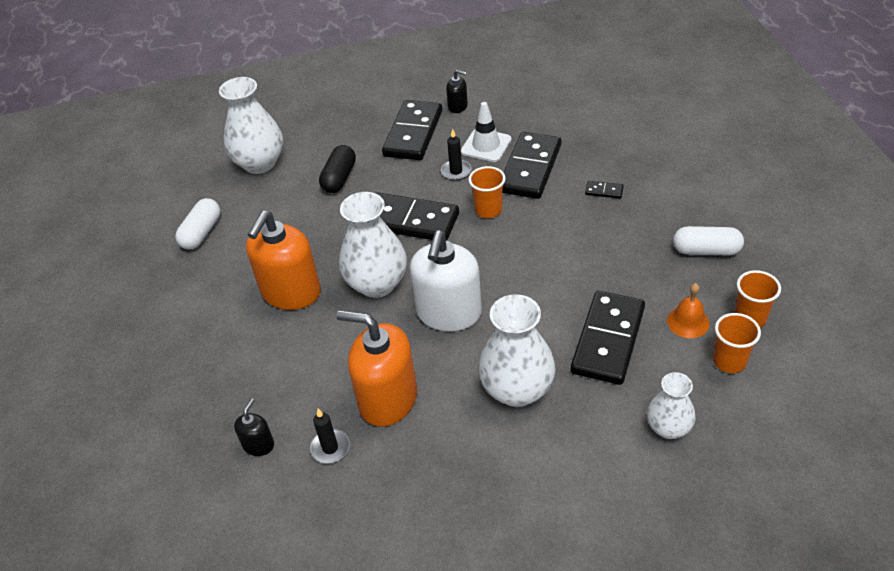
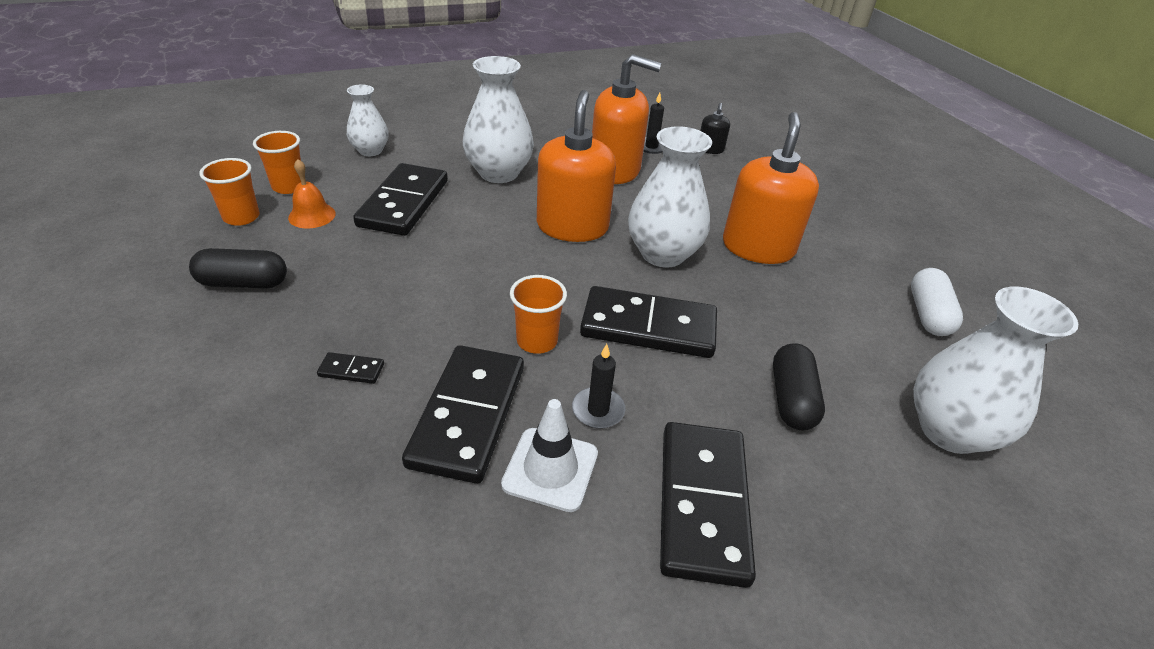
camera: 165 degrees right, 5 degrees down
white soap dispenser [410,230,482,332] -> orange soap dispenser [537,90,616,242]
black soap dispenser [446,70,468,113] -> none
white capsule [673,226,744,256] -> black capsule [189,248,287,289]

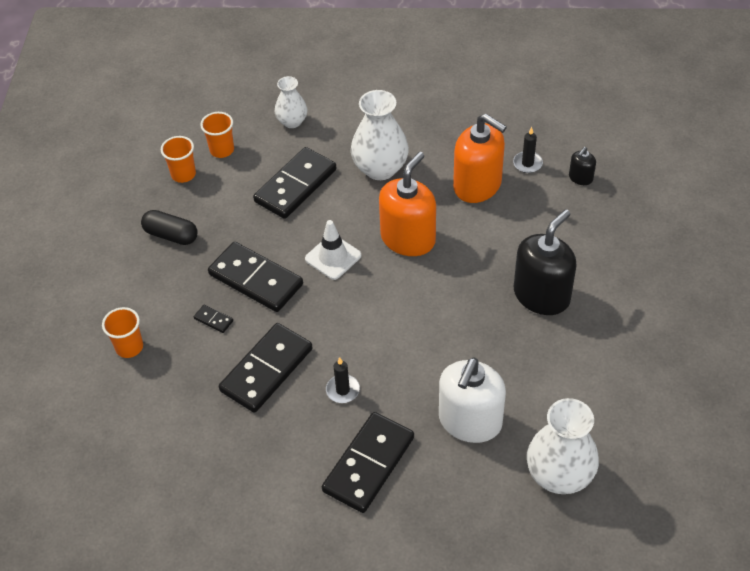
camera: 30 degrees right, 10 degrees up
orange bell [288,159,336,228] -> none
white traffic cone [501,399,598,512] -> white traffic cone moved to [305,220,361,280]
orange cup [510,275,567,354] -> orange cup moved to [102,307,143,358]
black domino [580,286,717,358] -> black domino moved to [208,242,303,312]
white vase [628,126,712,267] -> none
orange soap dispenser [723,112,819,264] -> black soap dispenser [514,209,577,315]
black capsule [773,343,825,430] -> white soap dispenser [439,358,506,443]
white capsule [911,268,963,336] -> none

